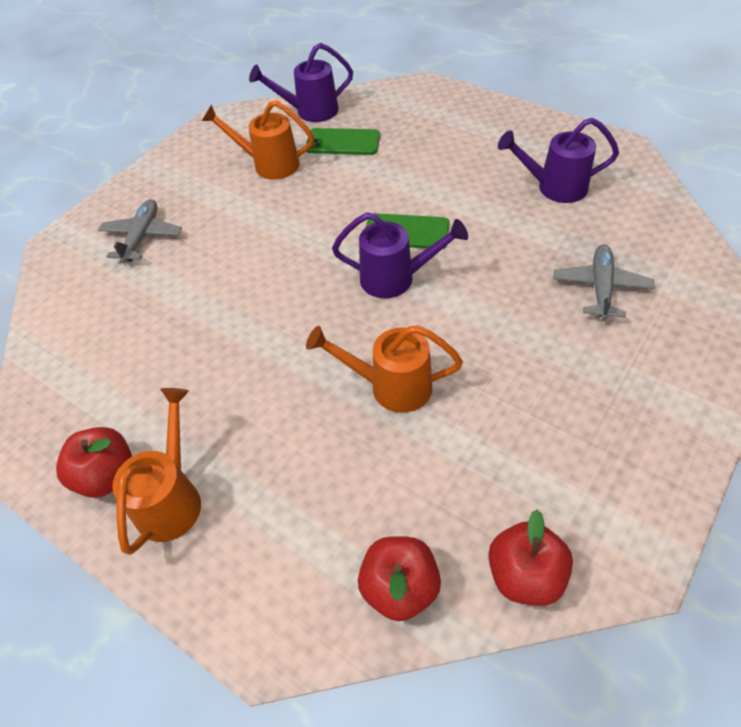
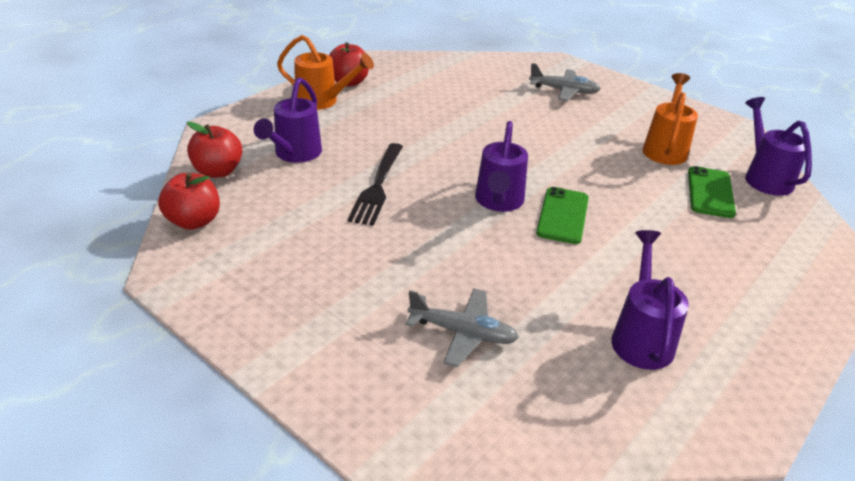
camera: 90 degrees right, 15 degrees down
orange watering can [306,325,463,413] -> black fork [348,143,403,226]
none -> purple watering can [254,77,322,163]

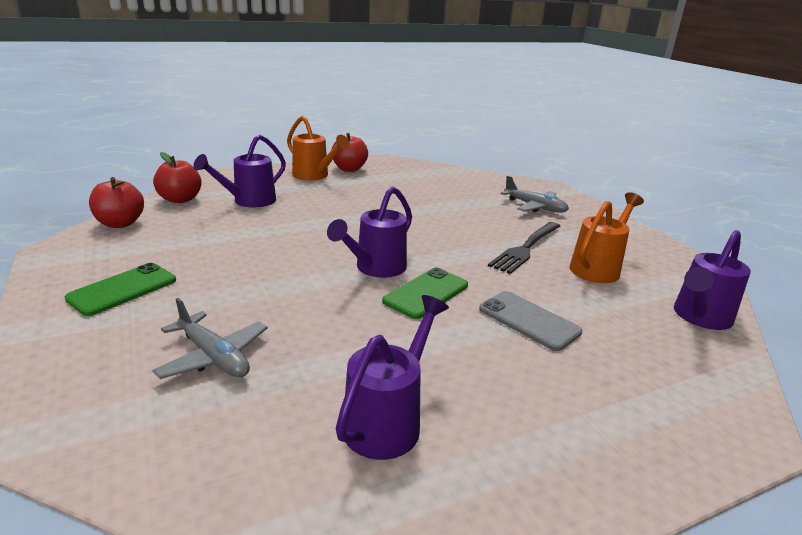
camera: 25 degrees right, 10 degrees down
black fork [348,143,403,226] -> black fork moved to [488,222,561,274]
green phone [688,166,736,218] -> green phone moved to [65,263,176,316]
purple watering can [745,97,812,196] -> purple watering can turned 150 degrees counterclockwise [674,230,751,330]
none -> grey phone [479,291,582,351]

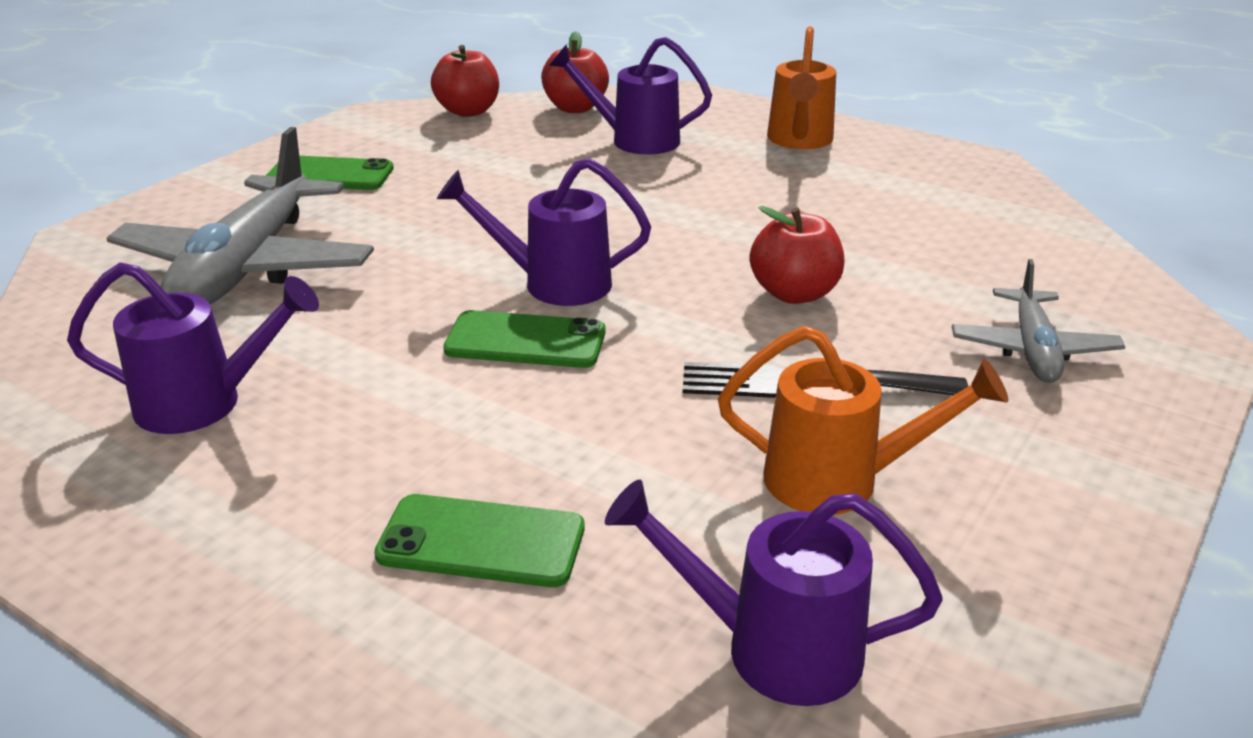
camera: 60 degrees right, 5 degrees up
grey plane [152,298,268,379] -> grey plane [106,127,374,304], size x1.84
red apple [331,133,368,172] -> red apple moved to [750,206,845,304]
grey phone [479,291,582,351] -> none
none -> green phone [374,494,585,587]

